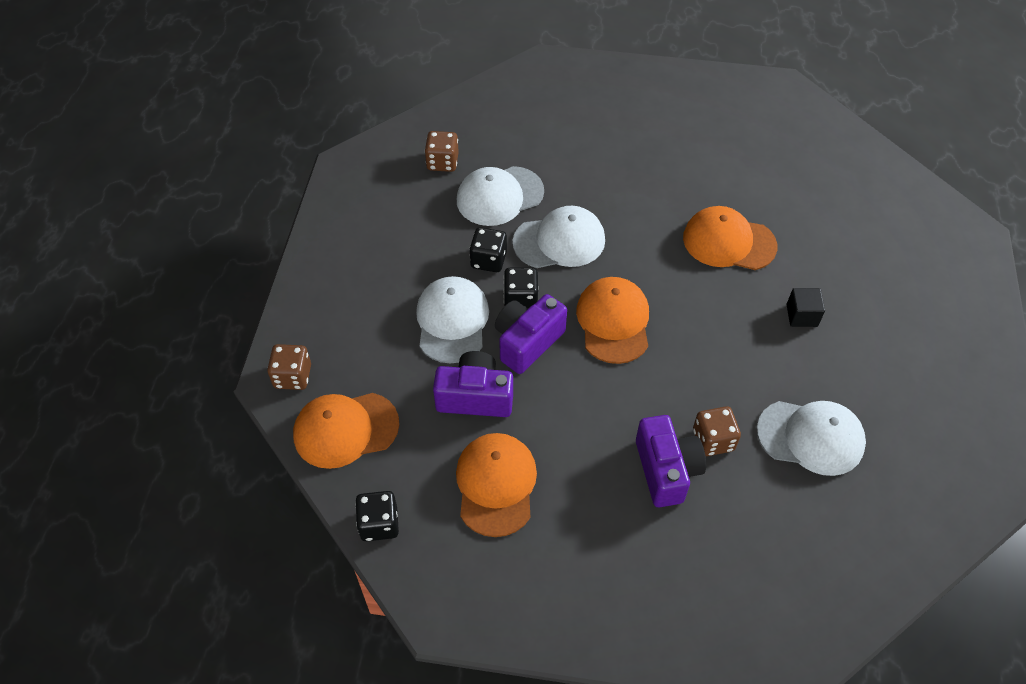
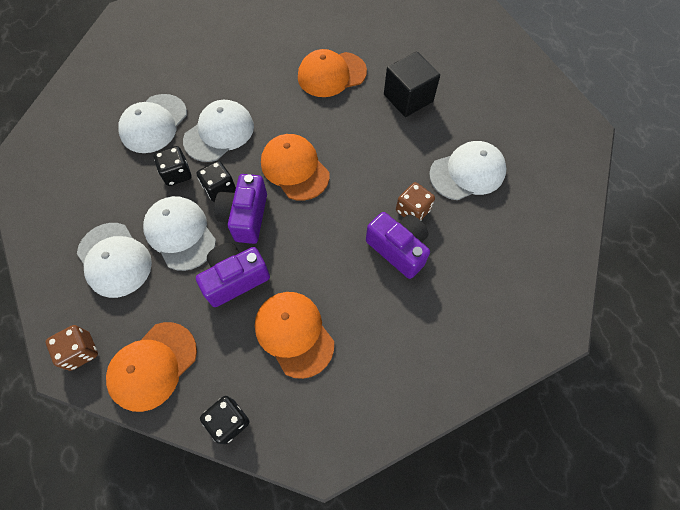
camera: 35 degrees left, 10 degrees up
brown dice [425,131,459,172] -> none
black cube [786,288,825,327] -> black cube [384,52,440,117], size x1.78
none -> white cap [77,223,152,298]

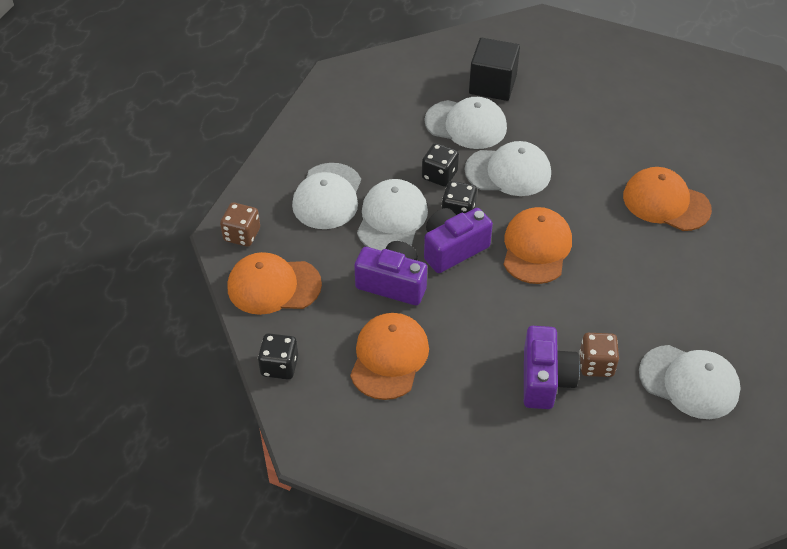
camera: 50 degrees right, 15 degrees down
white cap [118,94,187,153] -> white cap turned 150 degrees counterclockwise [425,97,507,149]
black cube [384,52,440,117] -> black cube moved to [469,38,520,101]

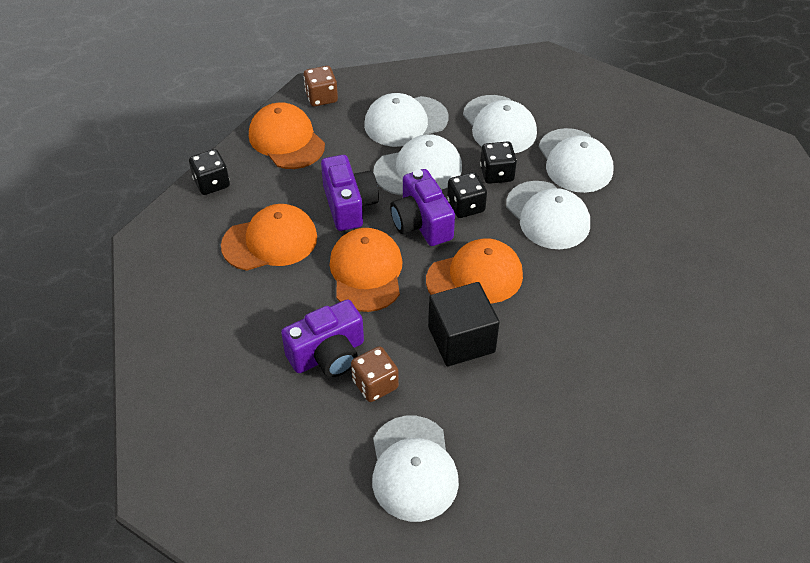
camera: 55 degrees right, 0 degrees up
purple camera [424,208,493,273] -> purple camera turned 135 degrees counterclockwise [390,169,455,246]
black cube [469,38,520,101] -> black cube moved to [428,282,500,366]
orange cap [623,167,712,231] -> orange cap moved to [330,228,403,312]
none -> white cap [463,95,537,153]

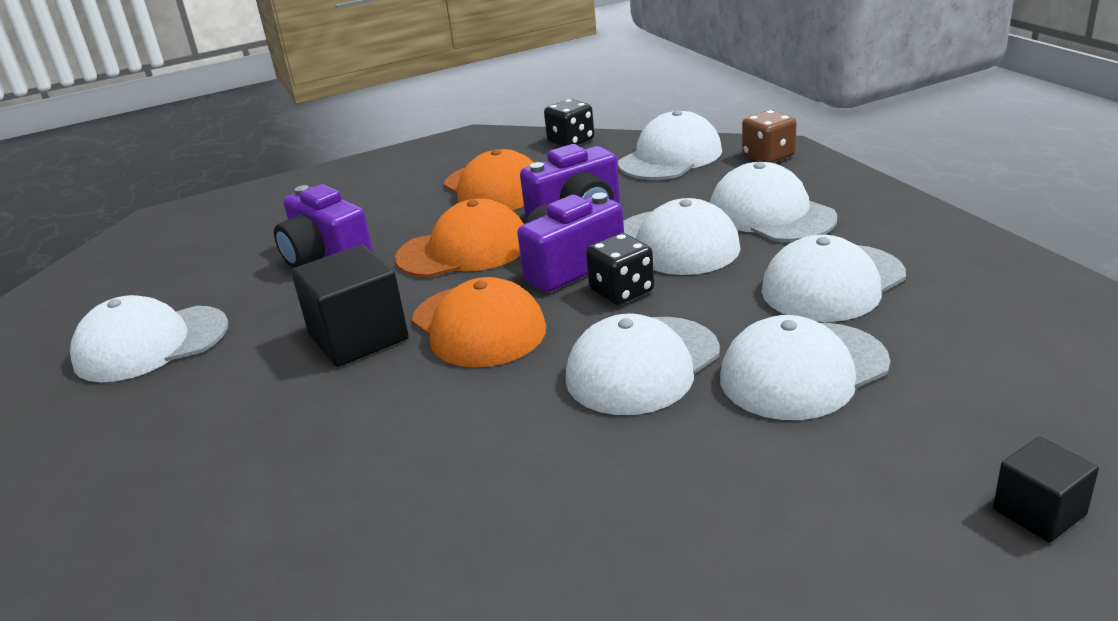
camera: 80 degrees right, 20 degrees down
orange cap [249,102,325,169] -> white cap [618,110,722,180]
brown dice [351,346,399,402] -> none
black dice [480,141,517,184] -> none
none -> black cube [993,437,1099,543]

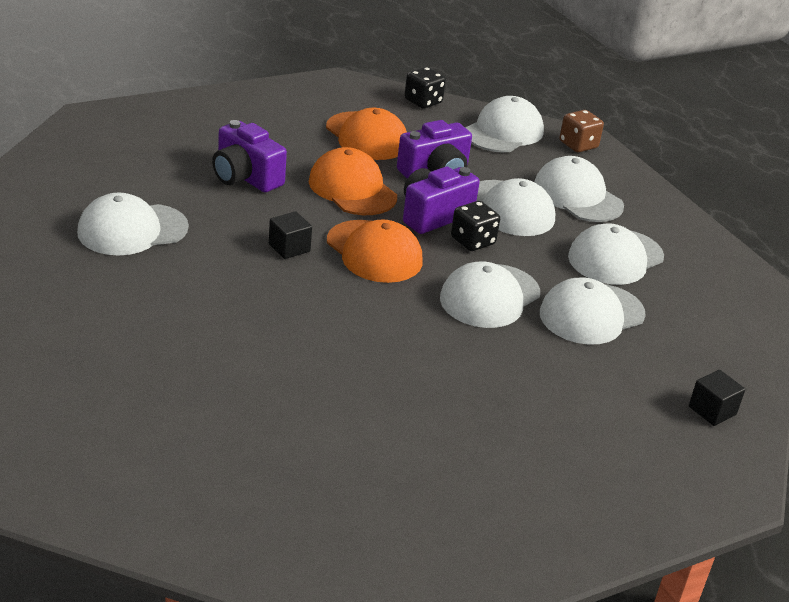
camera: 10 degrees left, 5 degrees up
black cube [291,244,409,367] -> black cube [269,211,312,259], size x0.56
orange cap [395,198,524,278] -> orange cap turned 105 degrees counterclockwise [309,147,397,215]

